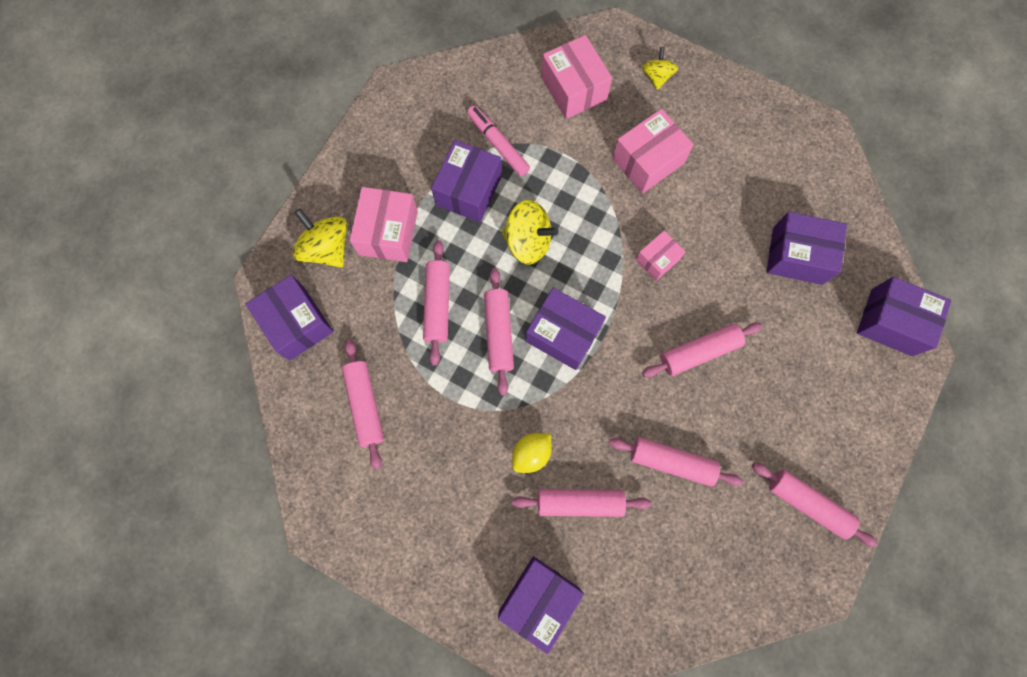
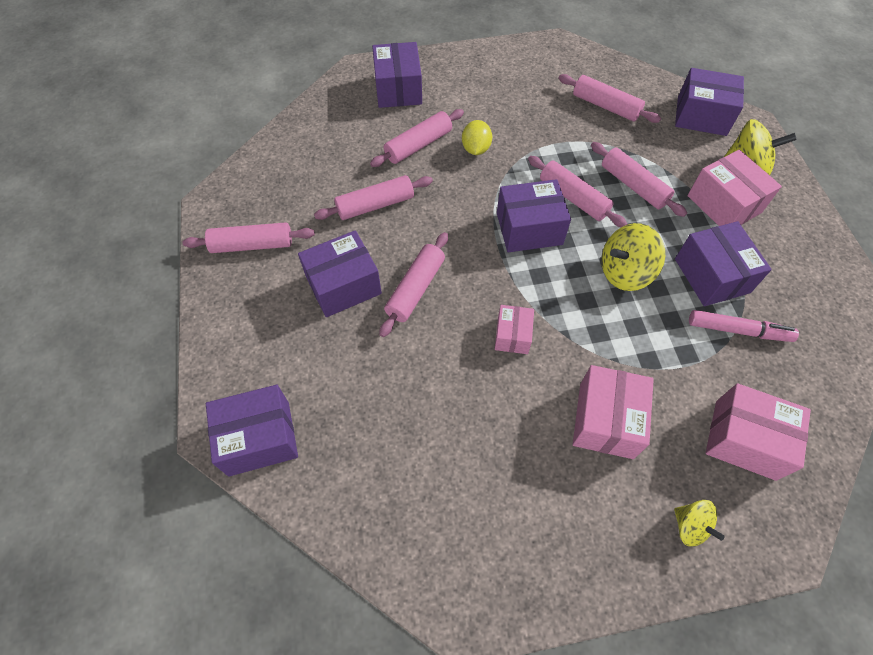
camera: 140 degrees right, 15 degrees down
purple box [766,212,847,285] -> purple box moved to [298,230,382,317]

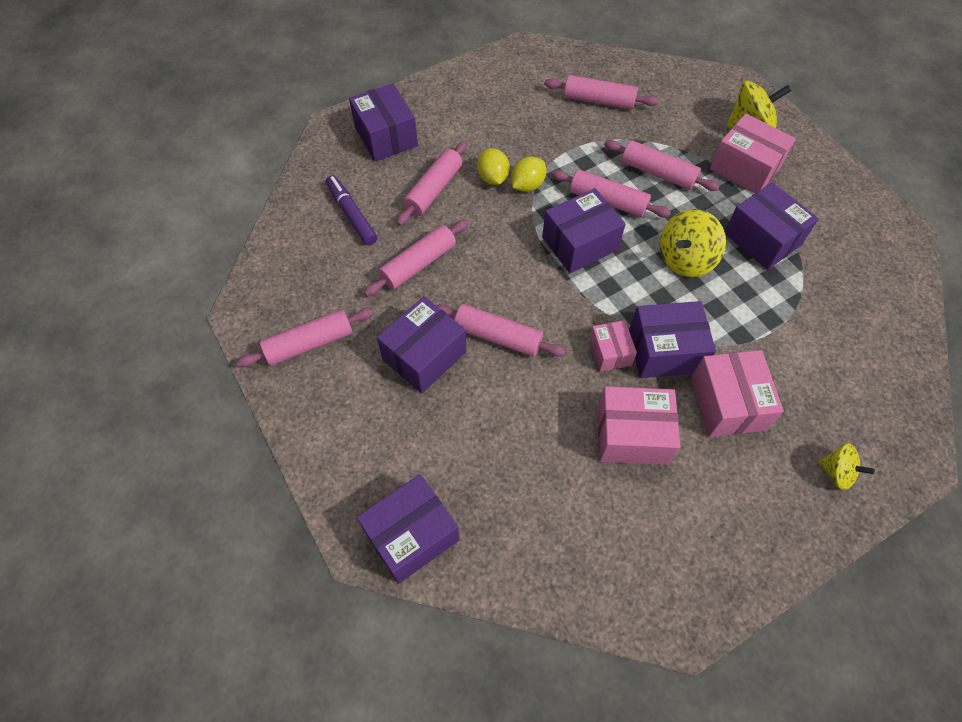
camera: 20 degrees left, 0 degrees up
pink rolling pin [379,232,448,337] -> pink rolling pin turned 75 degrees counterclockwise [436,304,566,357]
purple box [675,68,744,136] -> purple box moved to [629,301,716,378]
pink marker [689,310,799,342] -> none
pink box [706,383,811,481] -> pink box moved to [597,386,680,465]
none -> purple marker [326,175,377,245]
none -> yellow lemon [511,156,546,192]

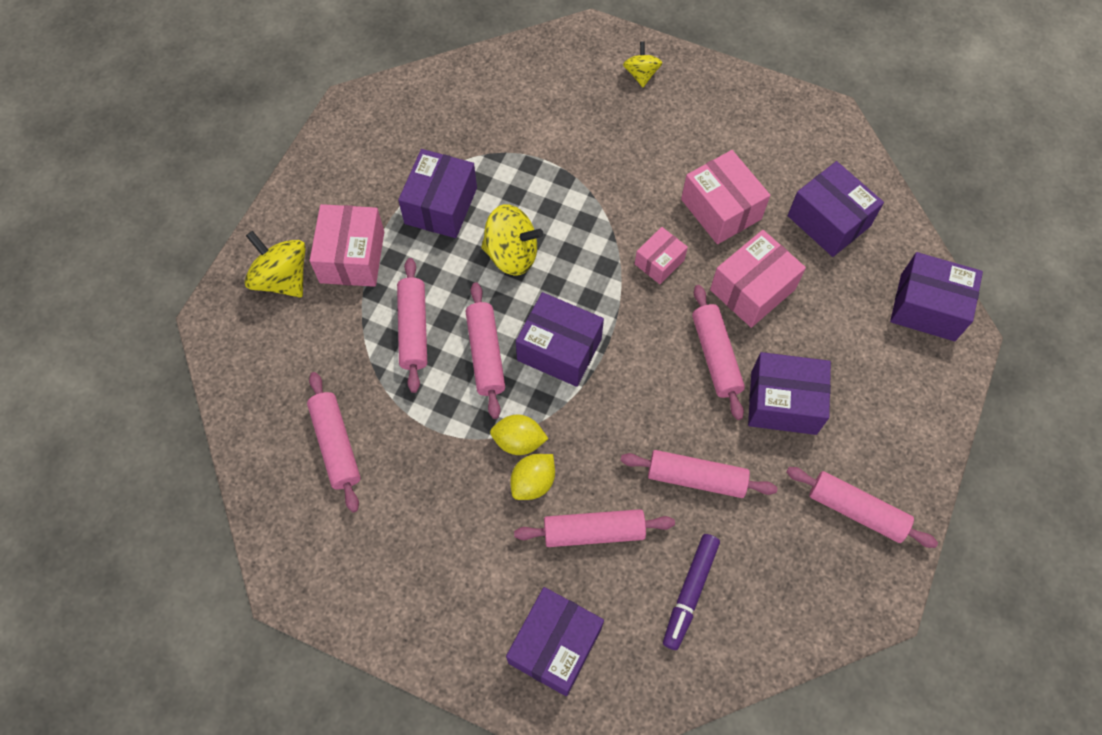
camera: 125 degrees left, 5 degrees up
purple box [629,301,716,378] -> purple box moved to [788,161,884,257]
pink box [691,350,784,437] -> pink box moved to [710,230,806,328]

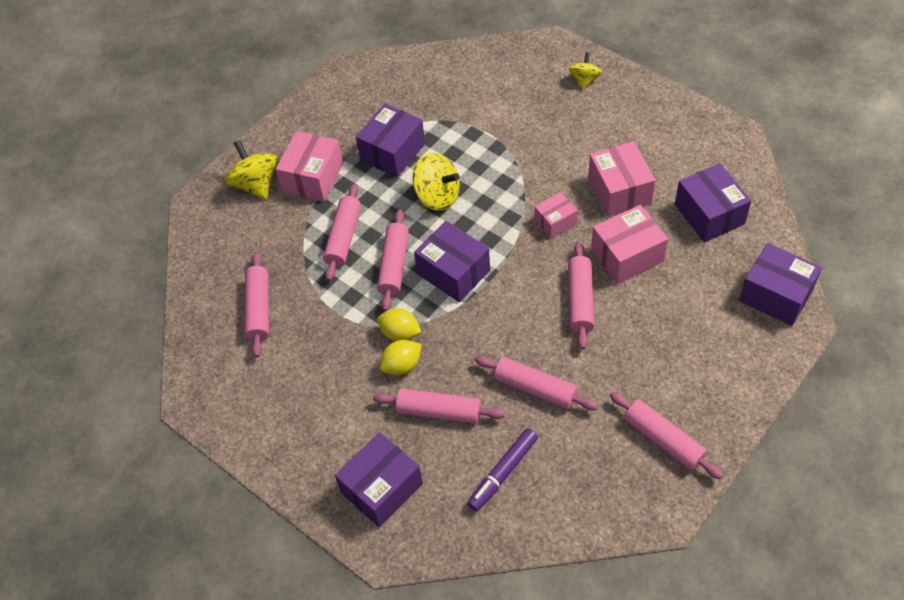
camera: 20 degrees right, 10 degrees down
purple box [748,352,831,435] -> none

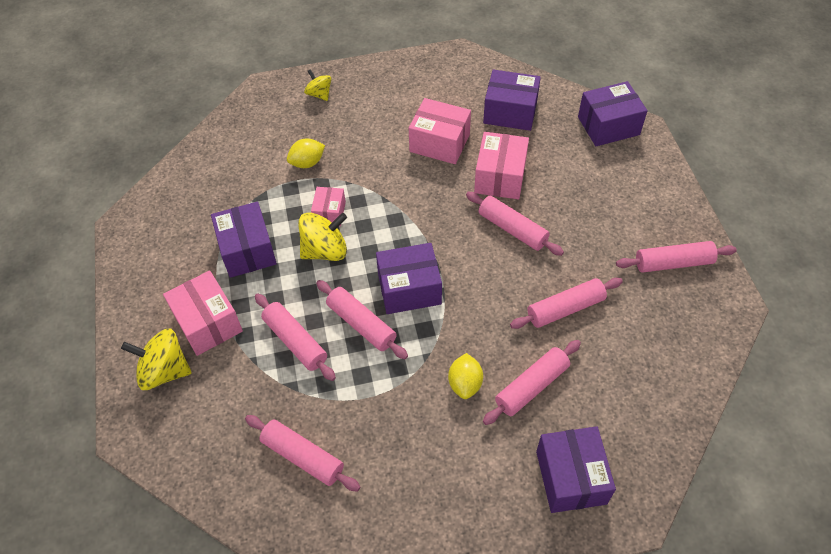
camera: 55 degrees left, 0 degrees up
yellow lemon [377,308,421,341] -> yellow lemon moved to [287,138,325,168]
purple marker [467,428,538,512] -> none
pink box [535,192,578,238] -> pink box moved to [311,187,346,226]

